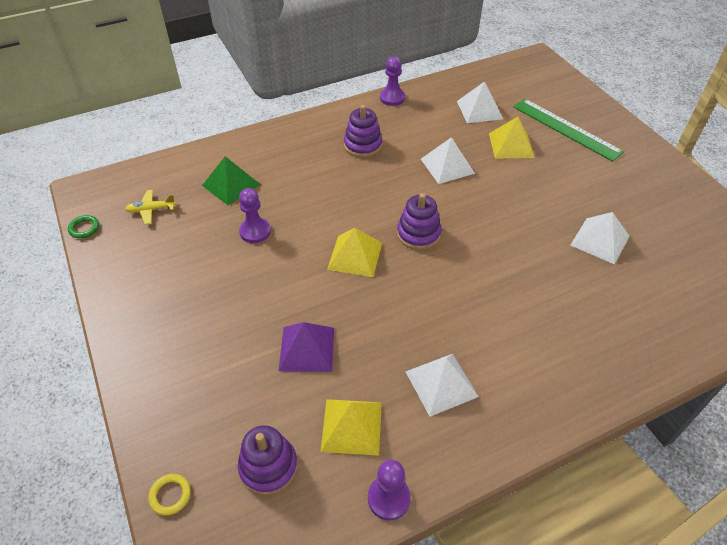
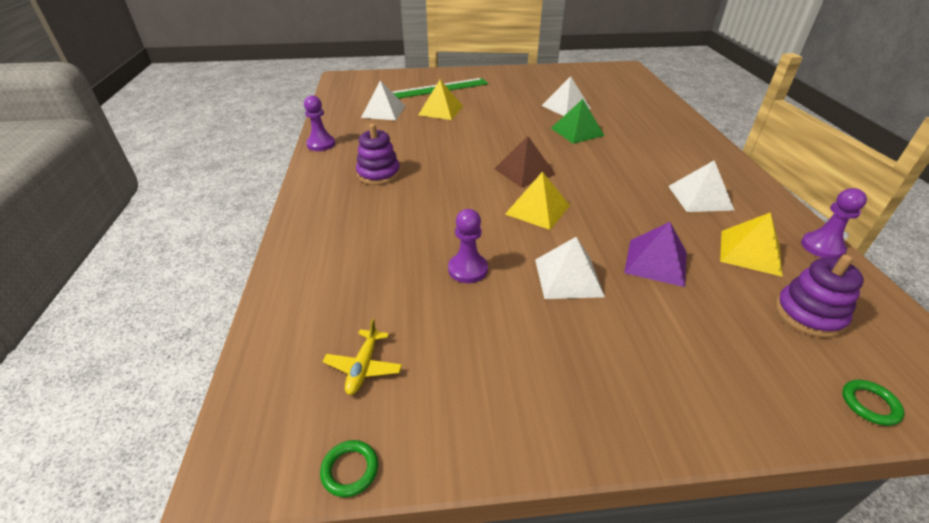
camera: 70 degrees left, 10 degrees down
yellow ring [148,474,191,515] -> green ring [842,380,905,426]
green pyramid [202,156,261,206] -> green pyramid moved to [551,99,605,144]
purple stacking toy [397,193,441,250] -> brown pyramid [494,136,556,188]
white pyramid [421,137,475,184] -> white pyramid moved to [535,237,605,299]

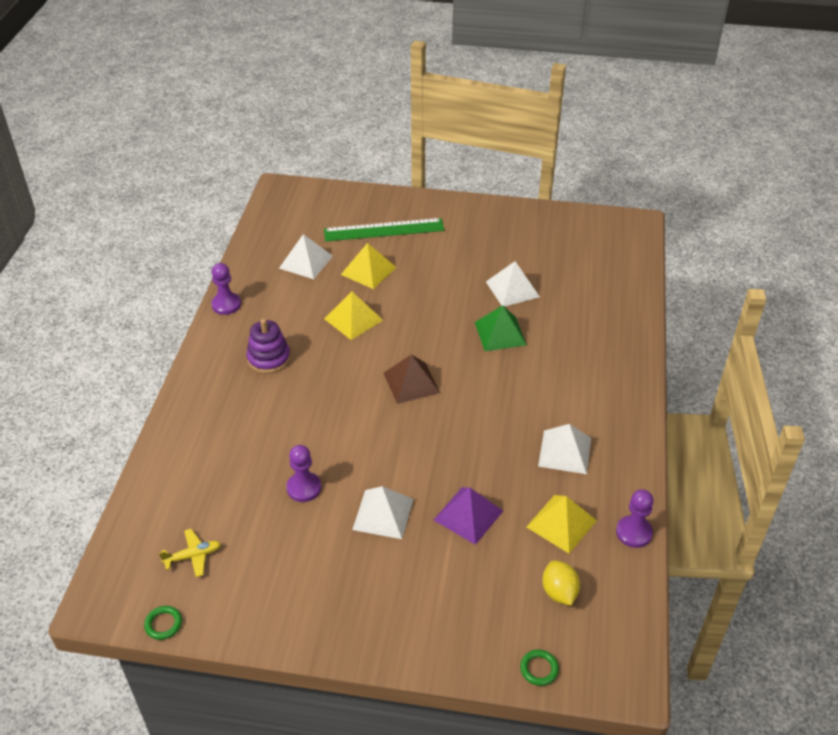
camera: 15 degrees right, 5 degrees up
yellow plane [322,318,402,395] -> yellow plane turned 135 degrees counterclockwise [159,529,221,577]
yellow pyramid [505,172,570,230] -> yellow pyramid moved to [324,292,383,340]
purple stacking toy [775,254,864,338] -> yellow lemon [542,560,580,606]

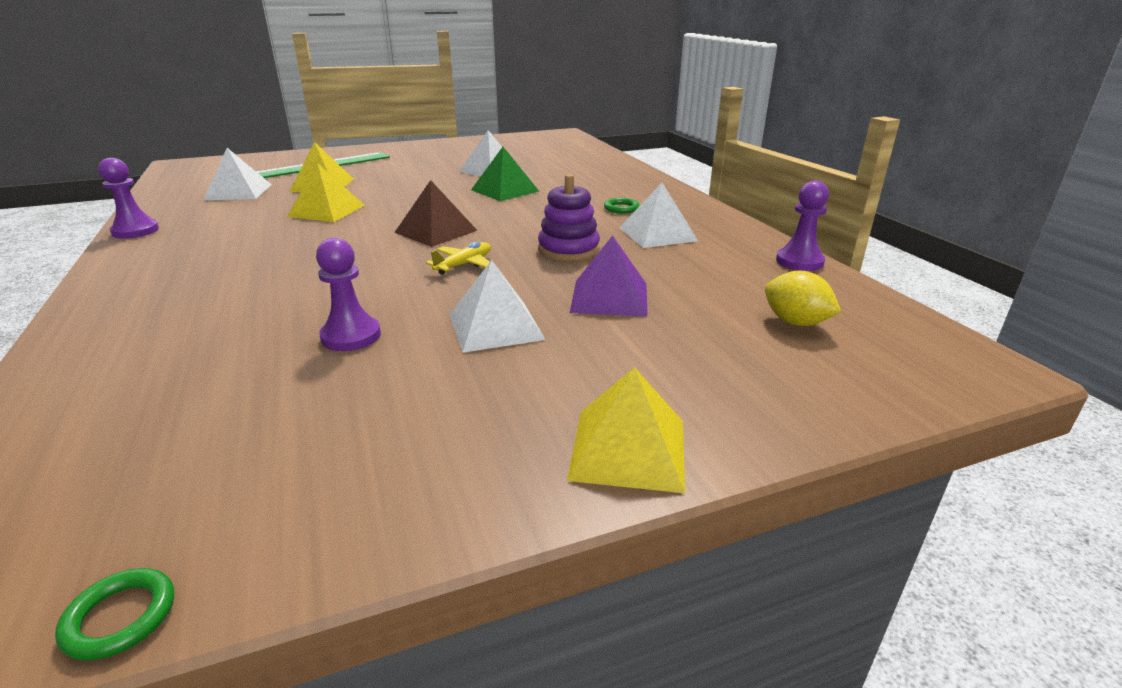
camera: 30 degrees left, 15 degrees down
yellow plane [159,529,221,577] -> yellow plane moved to [426,242,491,275]
purple stacking toy [246,319,291,374] -> purple stacking toy moved to [538,174,600,261]
green ring [520,649,559,686] -> green ring moved to [604,198,640,214]
yellow pyramid [527,495,597,554] -> yellow pyramid moved to [567,367,685,493]

